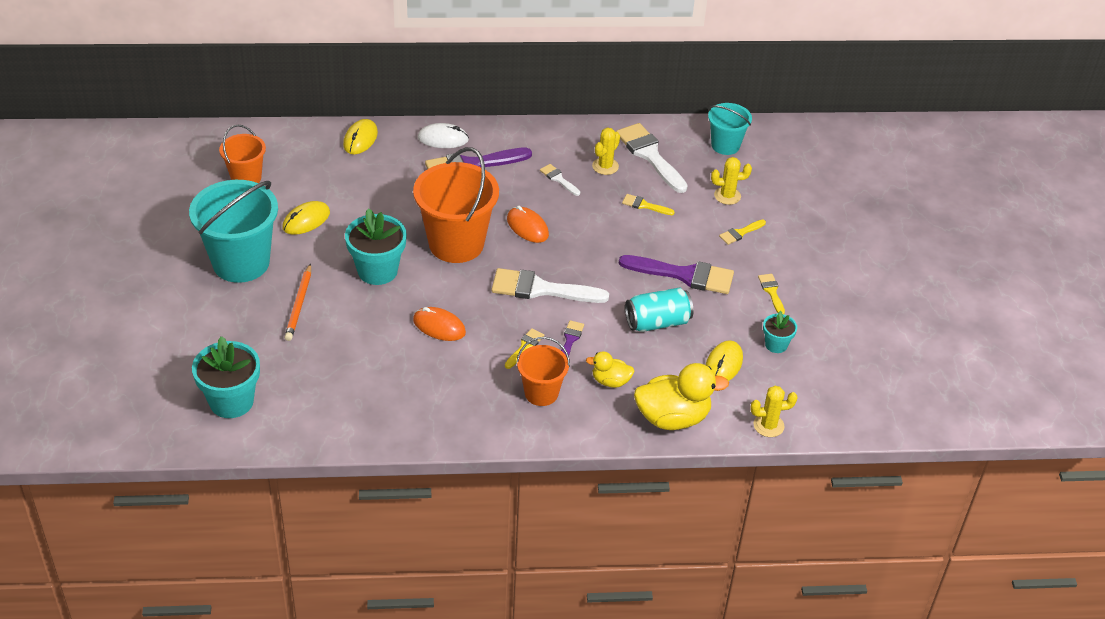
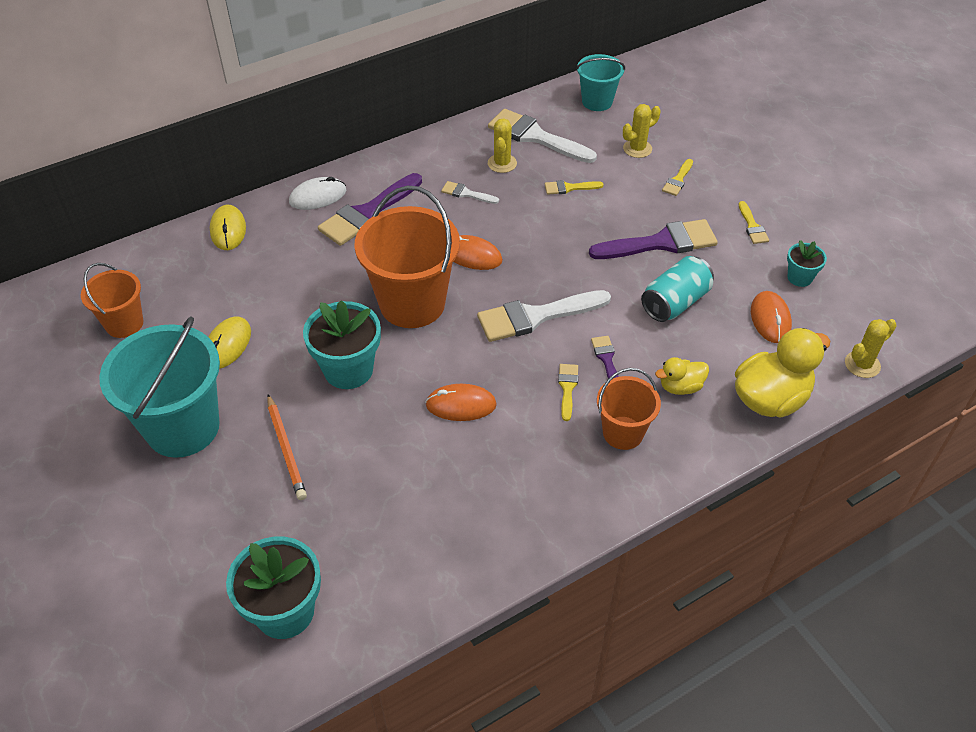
camera: 25 degrees left, 5 degrees up
yellow mouse [706,340,743,381] -> orange mouse [751,291,792,343]
yellow brush [758,274,785,314] -> yellow brush turned 150 degrees counterclockwise [738,201,769,244]

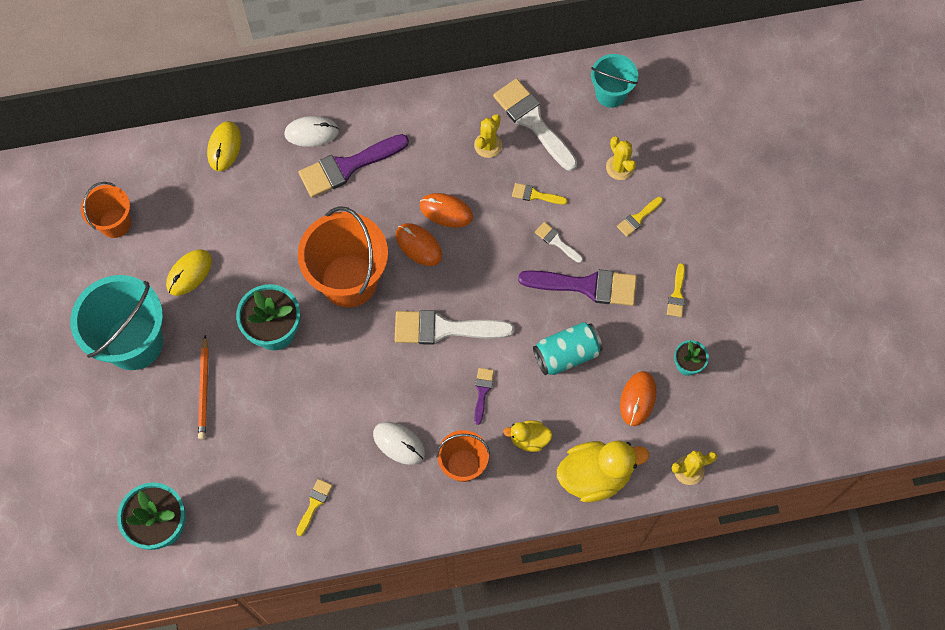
camera: 20 degrees right, 20 degrees up
orange mouse [425,384,497,421] -> orange mouse moved to [420,193,473,228]
white brush [441,181,499,204] -> white brush moved to [535,222,583,263]
yellow brush [558,364,578,421] -> yellow brush moved to [296,479,332,536]
yellow cactus [623,104,660,158] -> yellow cactus turned 75 degrees clockwise [606,136,636,180]
none -> white mouse [373,422,425,465]

